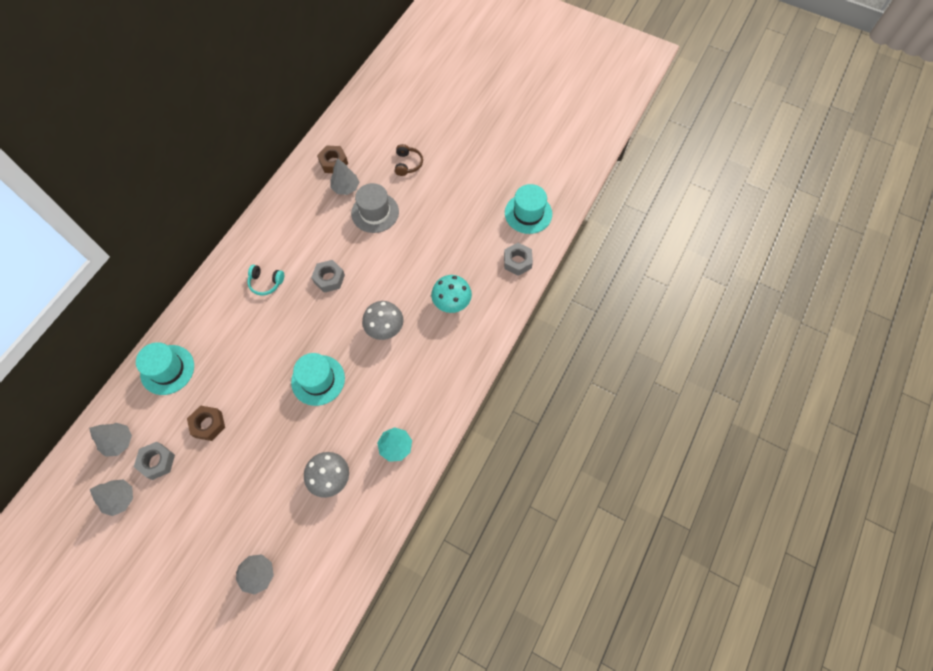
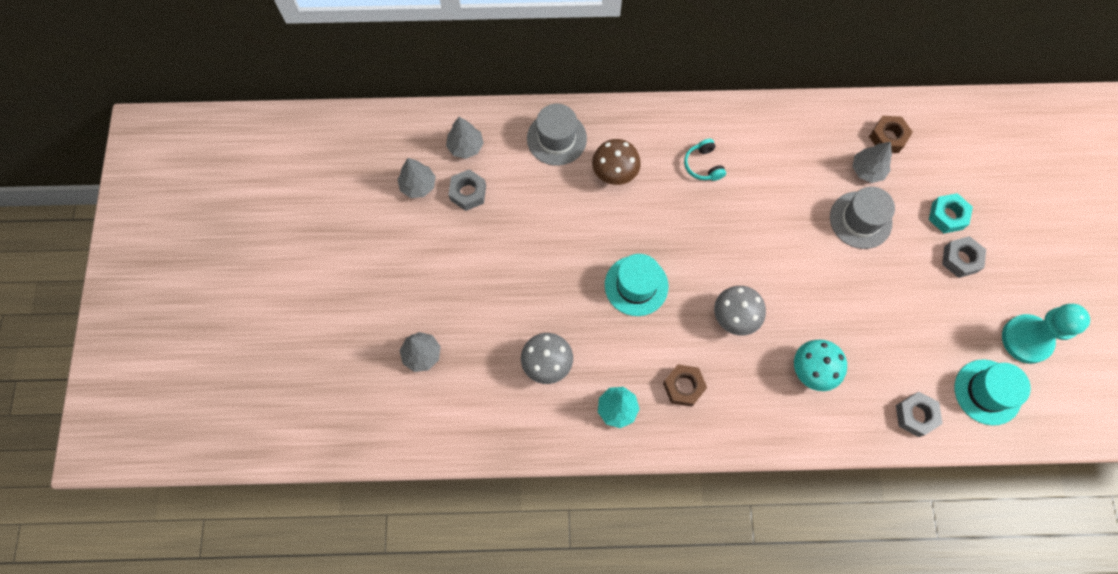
camera: 60 degrees right, 5 degrees up
turquoise hat [136,342,194,395] -> grey hat [527,104,587,166]
brown nut [187,405,225,441] -> brown nut moved to [663,364,707,407]
grey nut [311,260,345,293] -> grey nut moved to [942,236,986,278]
brown headphones [395,144,423,176] -> turquoise nut [929,193,973,233]
none -> brown mushroom [592,139,641,185]
none -> turquoise pawn [1002,304,1090,364]

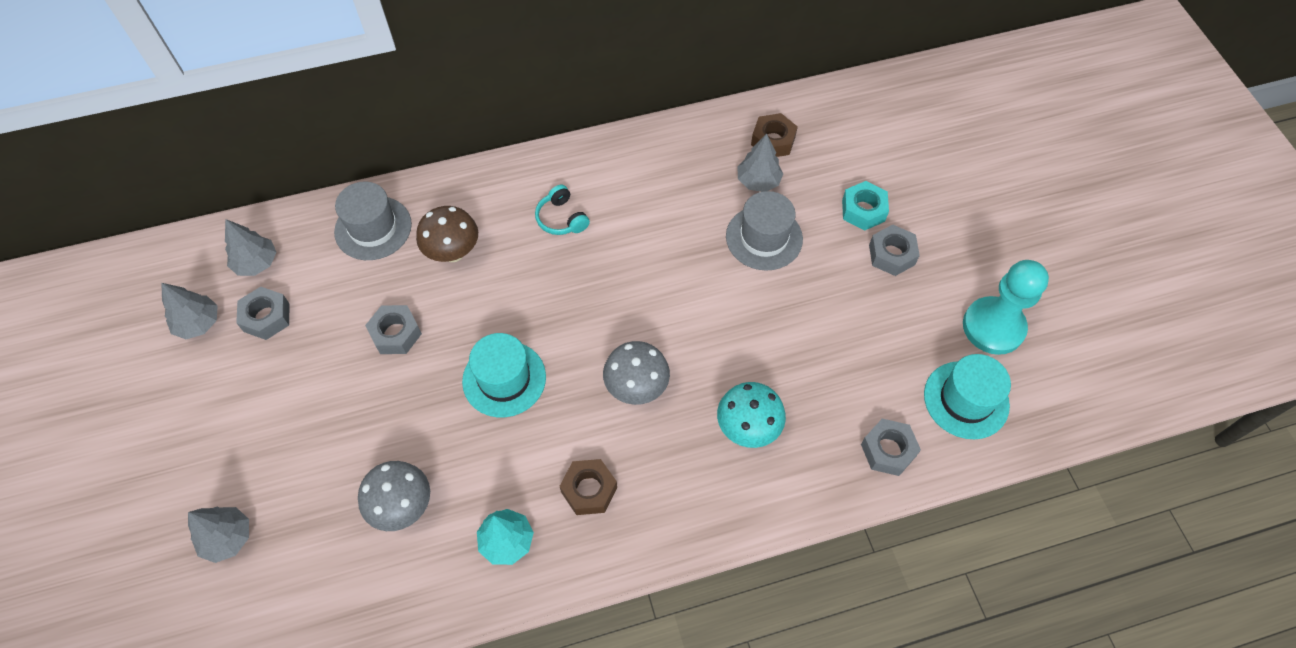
camera: 15 degrees left, 10 degrees down
none -> grey nut [365,305,422,354]

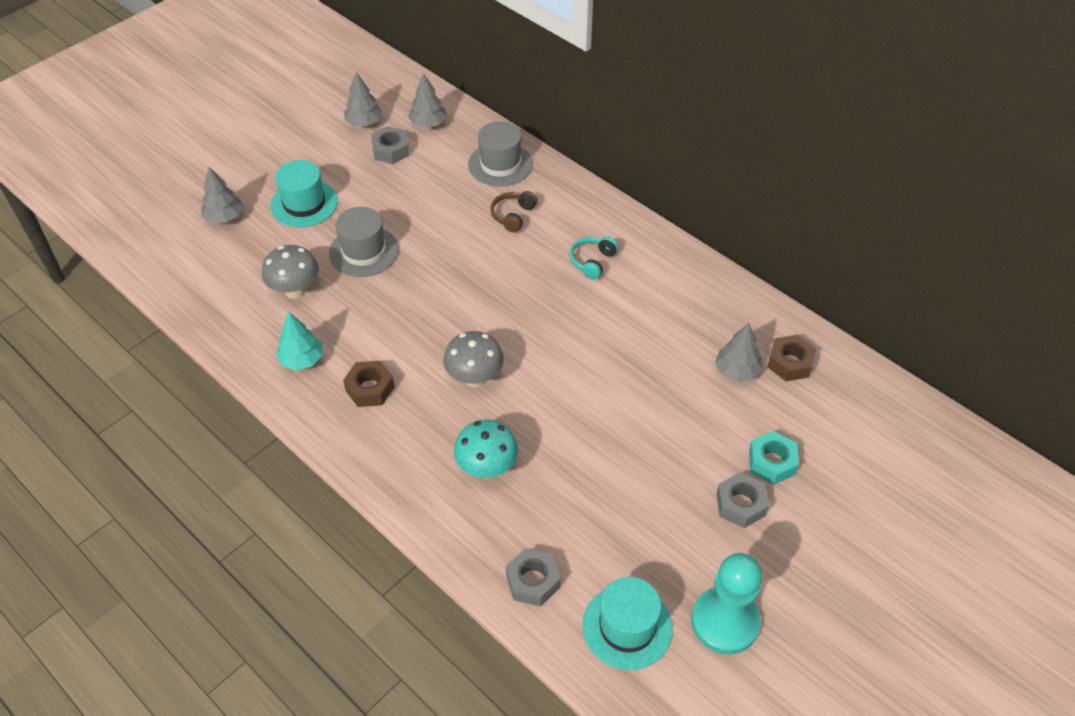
camera: 60 degrees right, 10 degrees down
grey nut [365,305,422,354] -> none
brown mushroom [416,206,478,262] -> brown headphones [490,191,538,233]
turquoise hat [462,333,546,417] -> turquoise hat moved to [270,160,338,228]
grey hat [726,191,803,270] -> grey hat moved to [329,207,399,277]

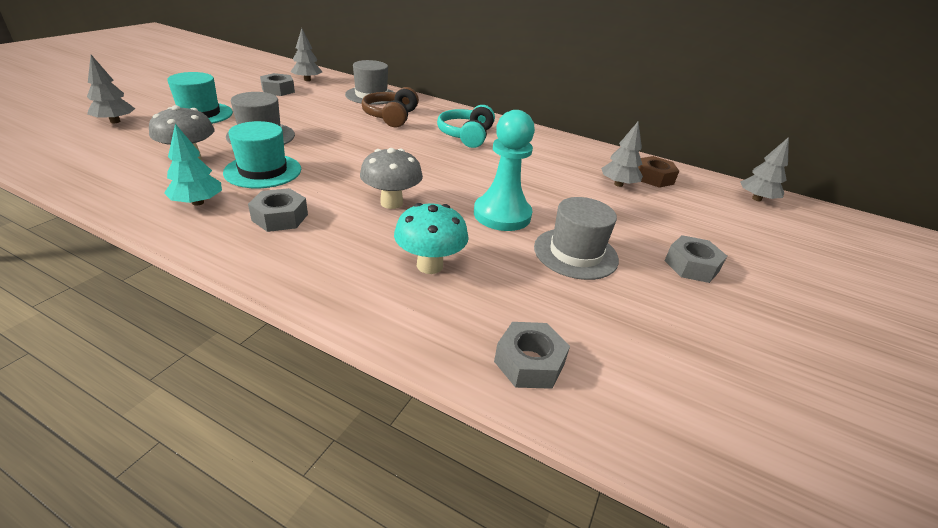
camera: 20 degrees left, 15 degrees down
brown nut [343,361,395,407] -> grey nut [248,188,308,232]
grey tree [344,72,383,126] -> grey tree moved to [740,137,789,201]
brown headphones [490,191,538,233] -> brown headphones [361,87,419,127], size x1.52
turquoise headphones [569,237,619,280] -> turquoise headphones [437,105,495,148], size x1.52
turquoise hat [582,577,673,670] -> turquoise hat moved to [223,121,301,188]
turquoise pawn [691,553,763,654] -> turquoise pawn moved to [474,110,535,231]
turquoise nut [749,431,799,485] -> none
none -> grey hat [534,197,619,280]

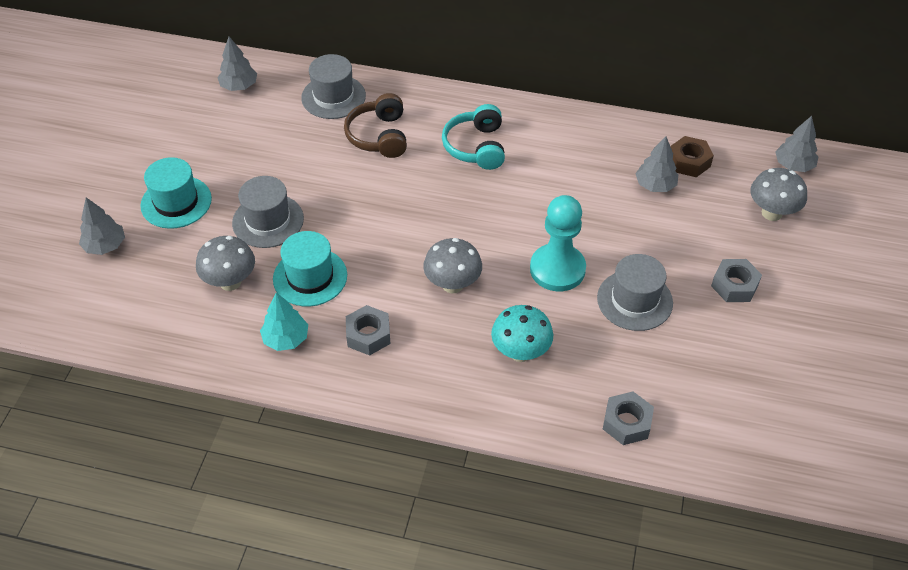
camera: 10 degrees left, 15 degrees up
grey nut [260,73,295,96] -> none
none -> grey mushroom [750,168,807,221]

